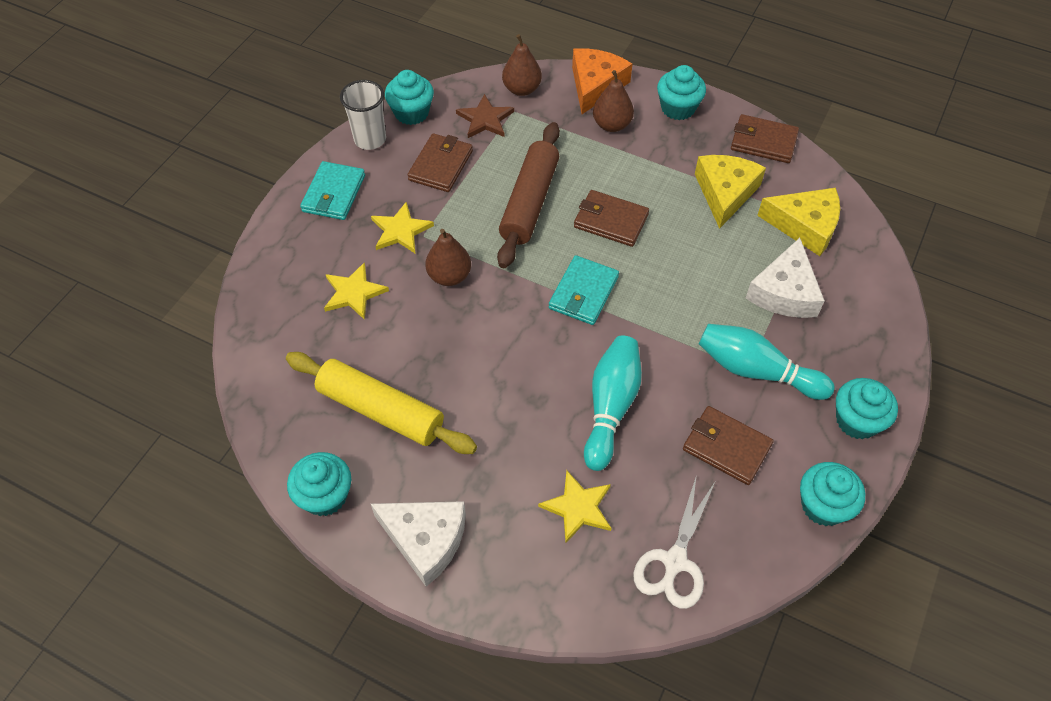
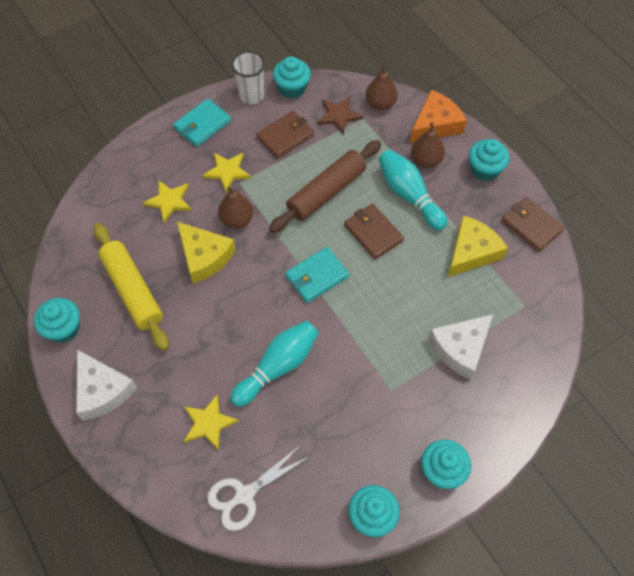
camera: 30 degrees right, 5 degrees up
brown wallet [683,406,774,485] -> none
turquoise bowling pin [699,324,835,400] -> turquoise bowling pin moved to [379,149,448,230]
yellow cheese [757,188,840,256] -> yellow cheese moved to [177,222,236,284]

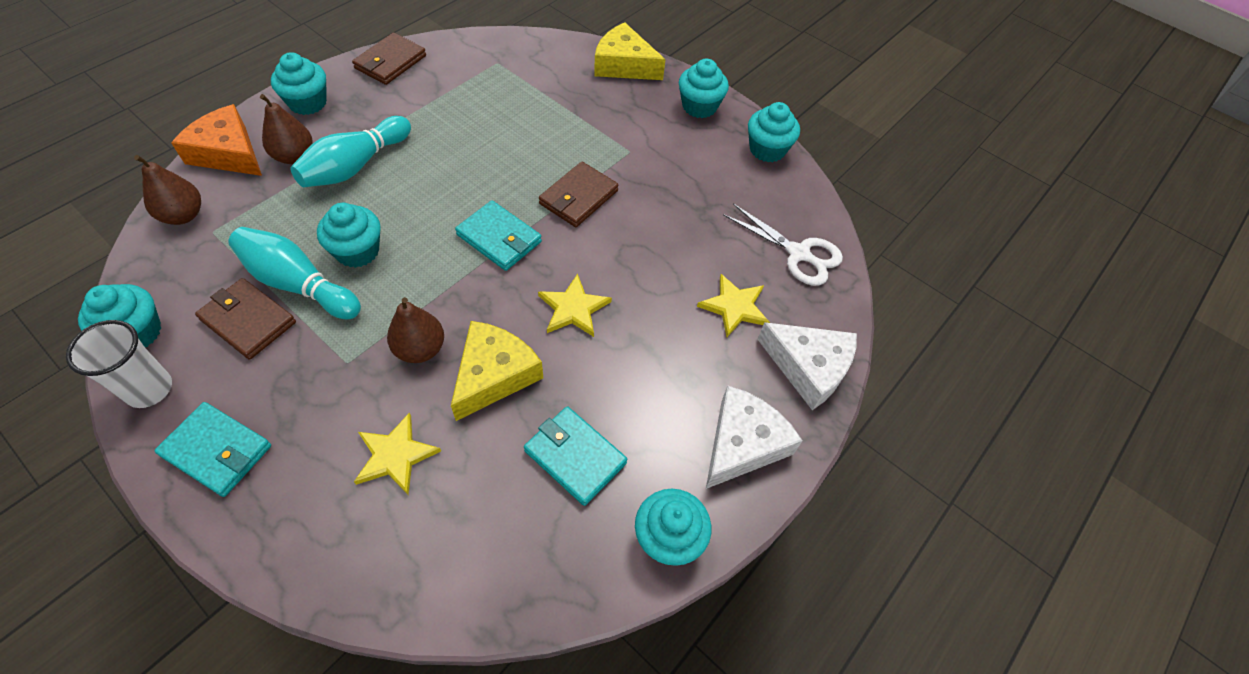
camera: 110 degrees left, 5 degrees down
yellow rolling pin [94,223,169,351] -> turquoise wallet [524,406,627,506]
yellow star [202,153,251,192] -> yellow star moved to [538,274,612,337]
turquoise bowling pin [230,321,319,407] -> turquoise bowling pin moved to [228,227,361,319]
brown rolling pin [269,140,381,233] -> turquoise cupcake [317,203,381,268]
brown star [317,96,363,134] -> none
brown wallet [344,204,404,260] -> brown wallet moved to [539,162,619,227]
white cheese [428,314,493,379] -> white cheese moved to [757,322,857,410]
yellow cheese [448,215,508,277] -> yellow cheese moved to [594,23,666,80]

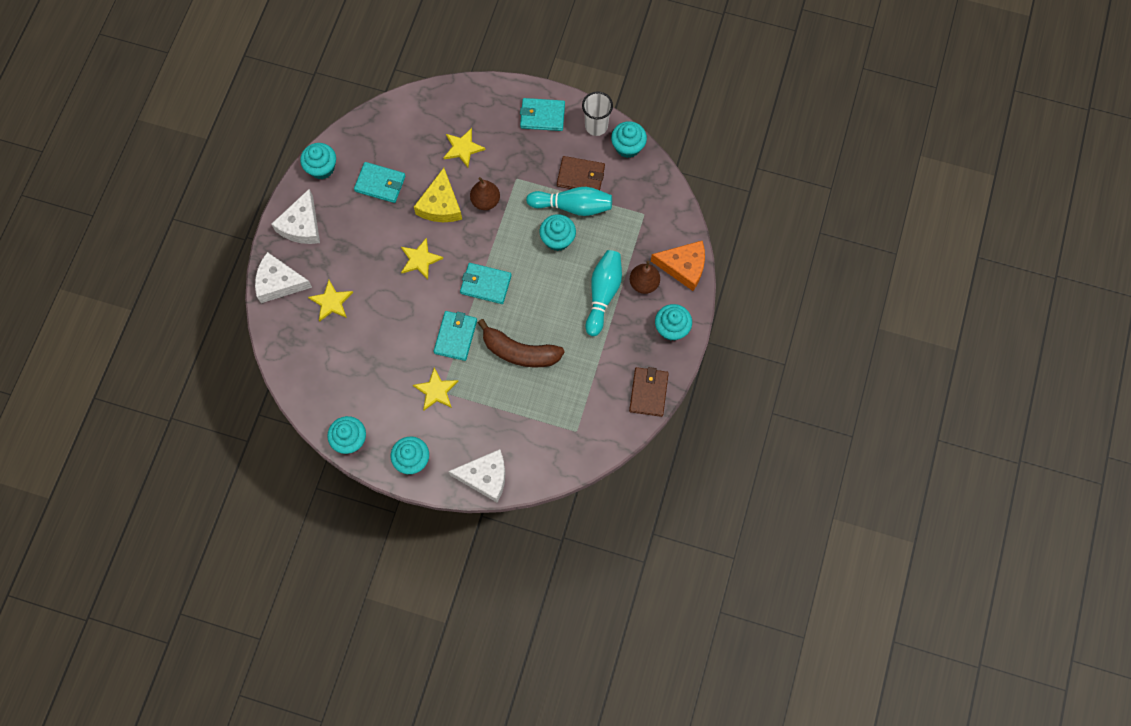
camera: 160 degrees right, 15 degrees up
brown pear [134,155,201,225] -> none
brown wallet [539,162,619,227] -> turquoise wallet [434,311,477,361]
yellow cheese [594,23,666,80] -> white cheese [448,449,505,503]
white scissors [723,203,843,286] -> none
none -> yellow star [413,368,459,411]
none -> brown banana [478,319,565,368]

